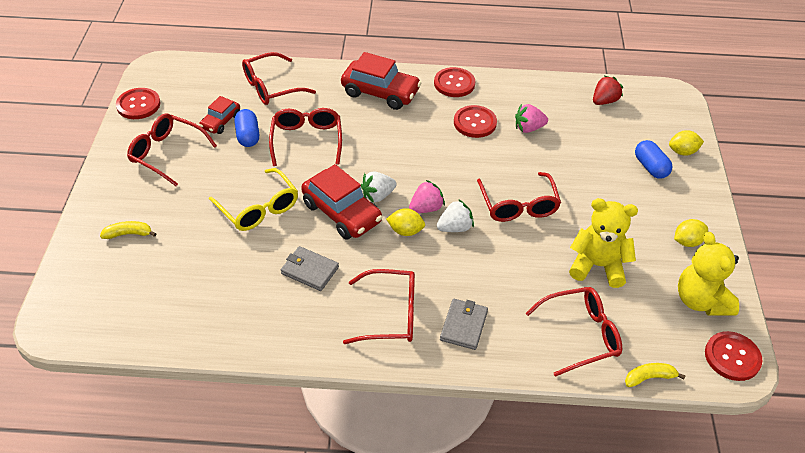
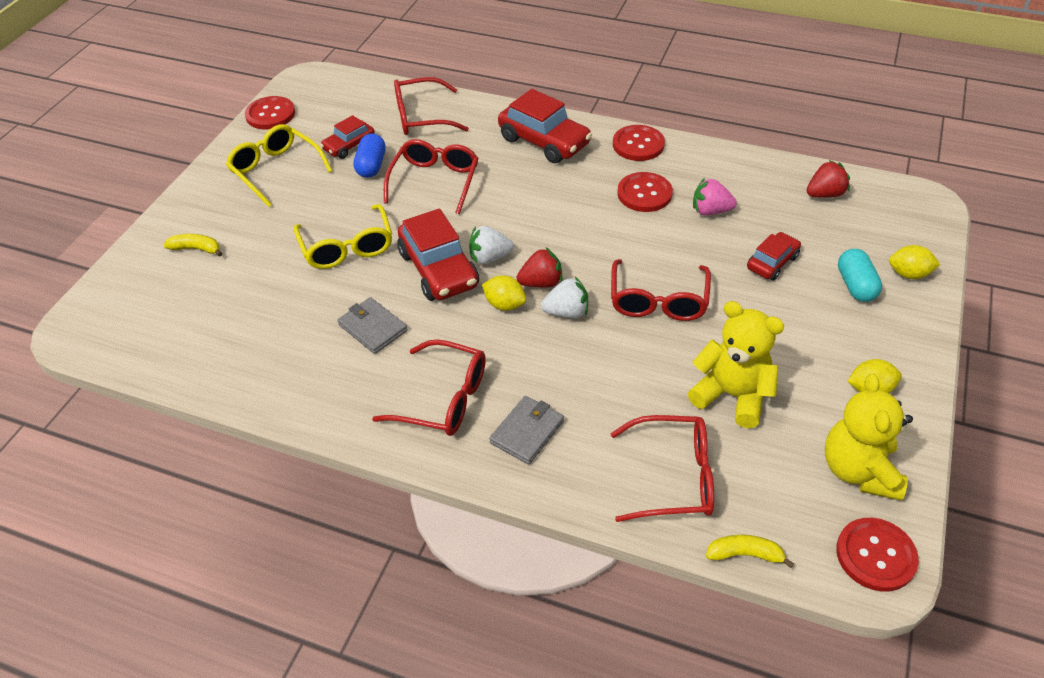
camera: 20 degrees right, 0 degrees up
red glasses [127,113,217,186] -> yellow glasses [226,124,332,207]
pink strawberry [409,180,445,213] -> red strawberry [517,247,563,287]
blue capsule [635,140,673,179] -> turquoise capsule [838,249,882,302]
none -> red car [747,232,801,280]

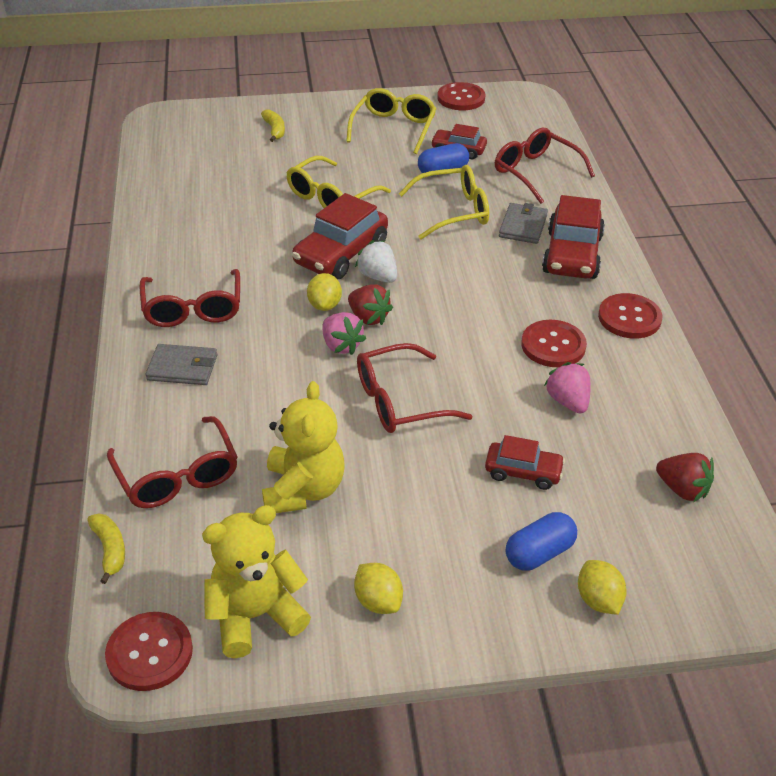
camera: 60 degrees right, 5 degrees down
grey wallet [337,297,408,354] -> grey wallet moved to [499,203,548,244]
red glasses [384,139,479,214] -> yellow glasses [399,165,489,240]
white strawberry [541,277,588,318] -> pink strawberry [322,312,366,355]
turquoise capsule [838,249,882,302] -> blue capsule [506,512,577,571]

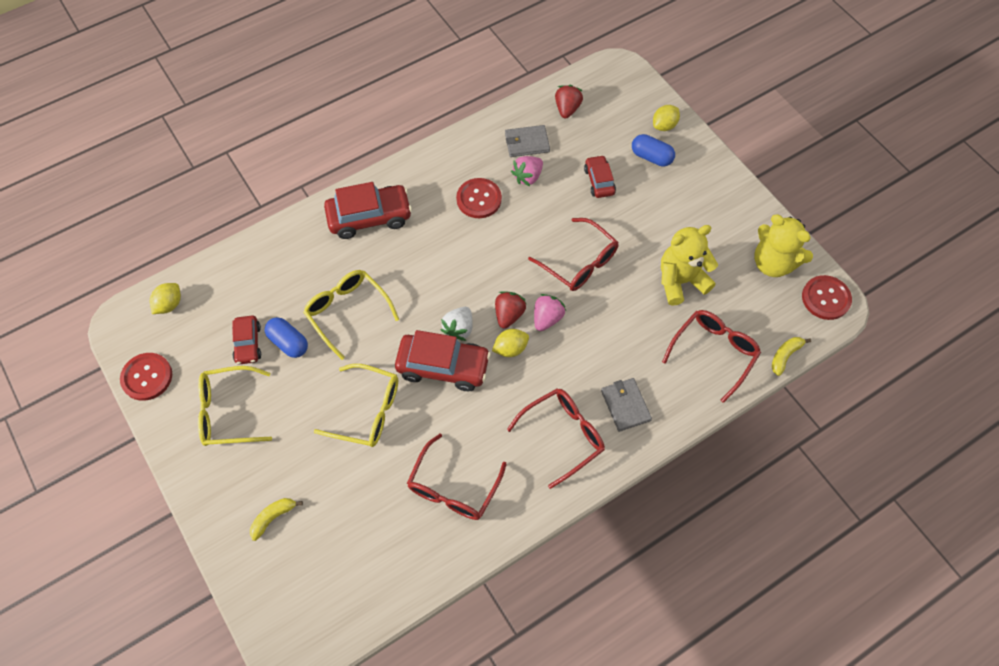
camera: 115 degrees left, 20 degrees up
yellow lemon [354,563,403,614] -> yellow lemon moved to [150,283,181,314]
red glasses [495,128,595,204] -> red glasses moved to [407,434,507,520]
grey wallet [499,203,548,244] -> grey wallet moved to [505,125,550,157]
red button [598,293,662,338] -> none

